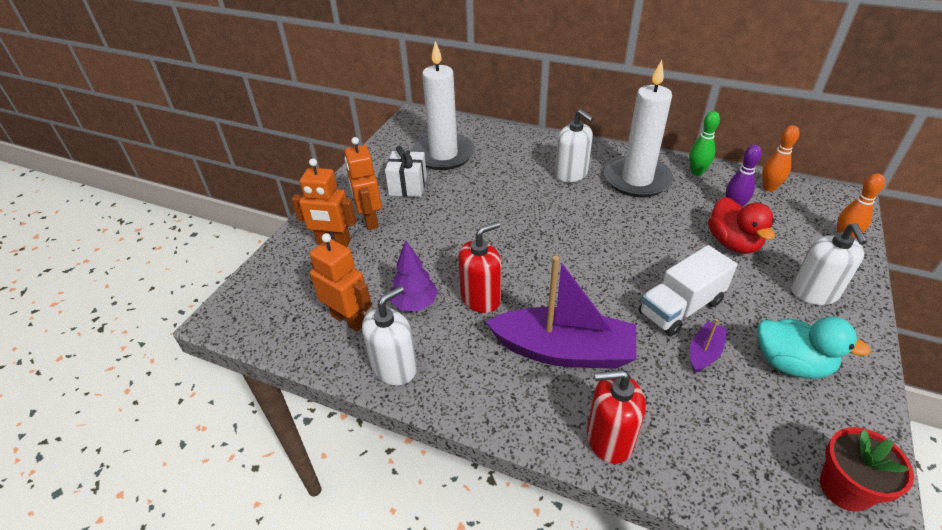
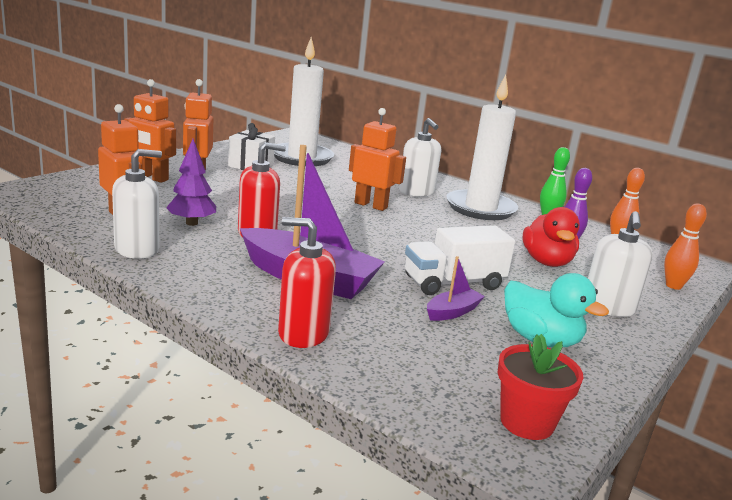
camera: 10 degrees right, 20 degrees down
none -> orange robot [349,108,406,211]

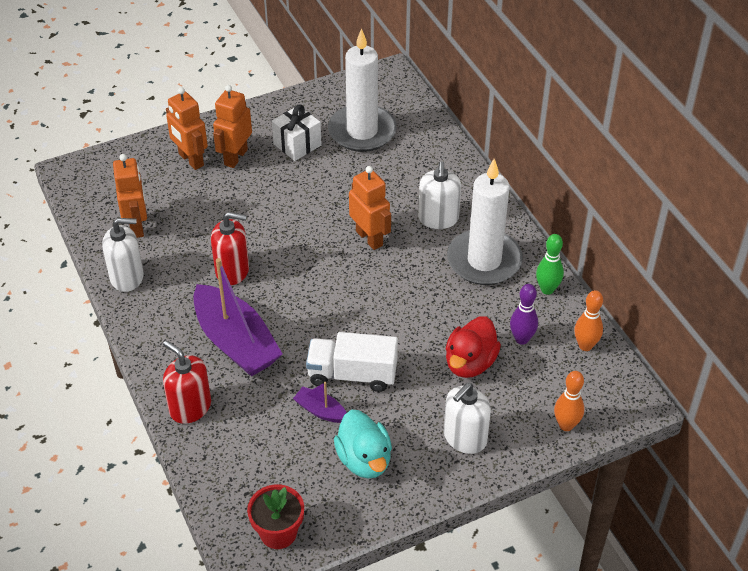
camera: 30 degrees right, 25 degrees up
purple tree [166,139,216,226] -> none
purple boat [427,256,485,321] -> purple boat turned 135 degrees counterclockwise [293,382,347,423]

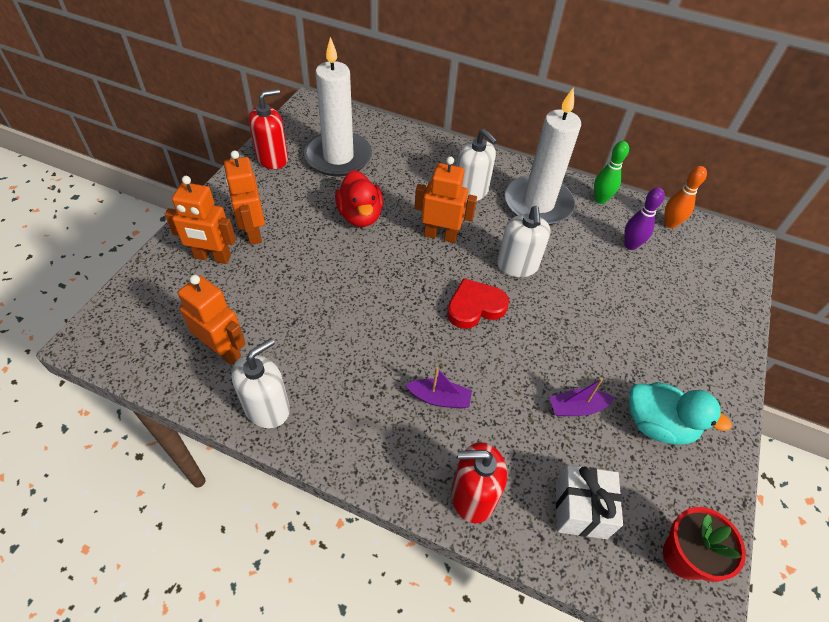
camera: 45 degrees left, 5 degrees up
purple boat [193,258,282,377] -> purple boat [406,367,472,409], size x0.45
red soap dispenser [211,212,249,285] -> red soap dispenser moved to [248,89,288,169]
white gift [272,105,322,161] -> white gift moved to [556,465,623,539]
white truck [306,332,398,392] -> none
white soap dispenser [444,383,491,454] -> white soap dispenser moved to [497,206,550,277]
red duck [446,316,501,378] -> red duck moved to [335,170,383,227]
orange bowling pin [554,371,584,431] -> none
none -> red heart [447,278,509,329]

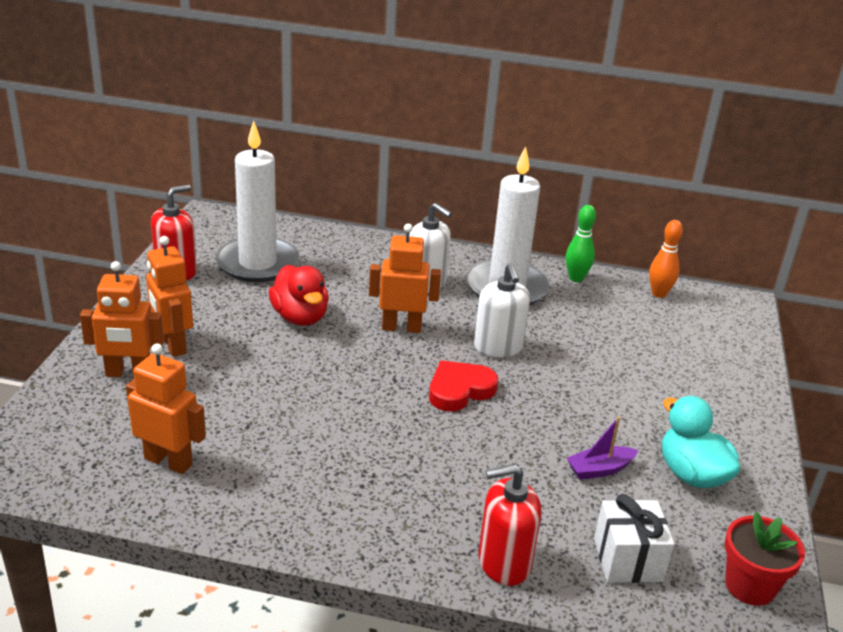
camera: 10 degrees left, 20 degrees down
white soap dispenser [231,338,290,428] -> none
purple boat [406,367,472,409] -> none
purple bowling pin [624,187,665,250] -> none
turquoise duck [629,382,732,445] -> turquoise duck turned 135 degrees counterclockwise [662,396,740,488]

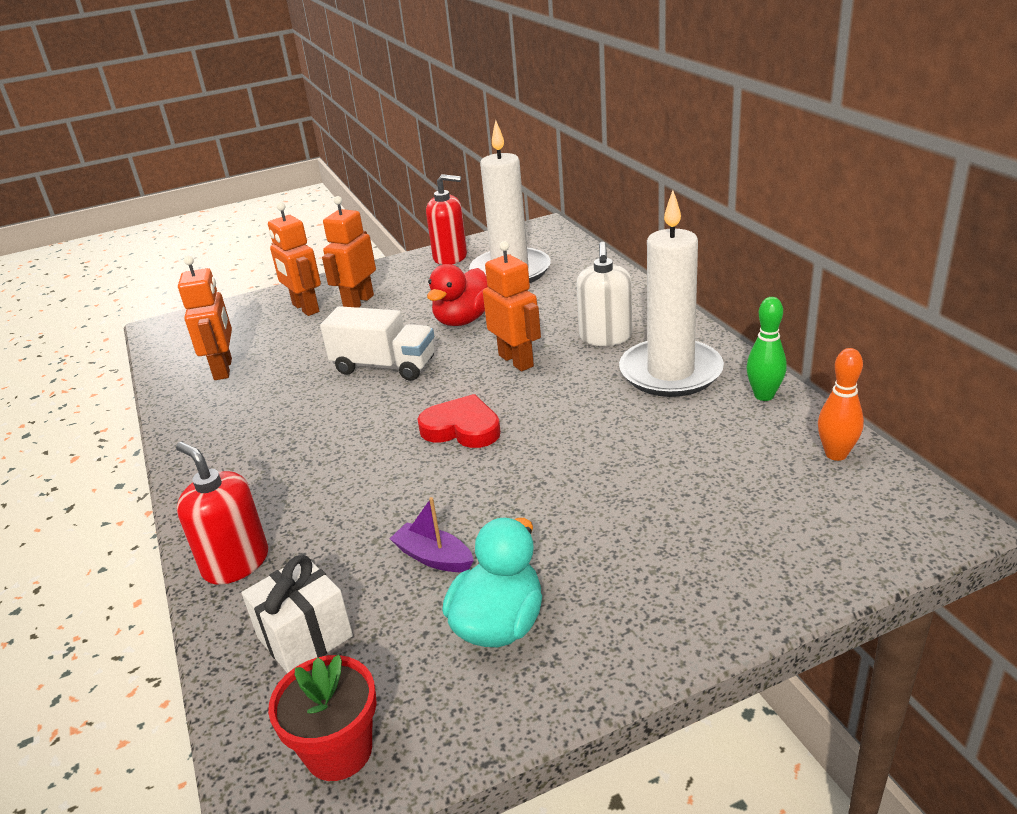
camera: 60 degrees right, 0 degrees up
white soap dispenser [474,263,530,358] -> none
none -> white truck [320,306,435,381]

